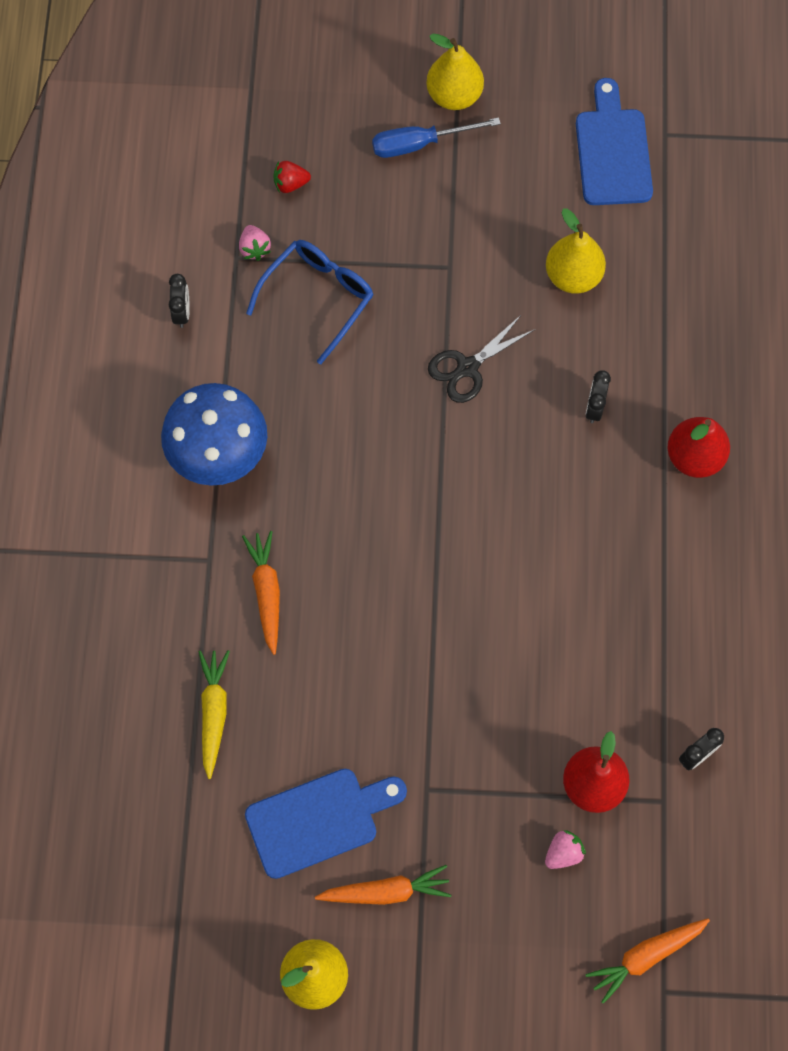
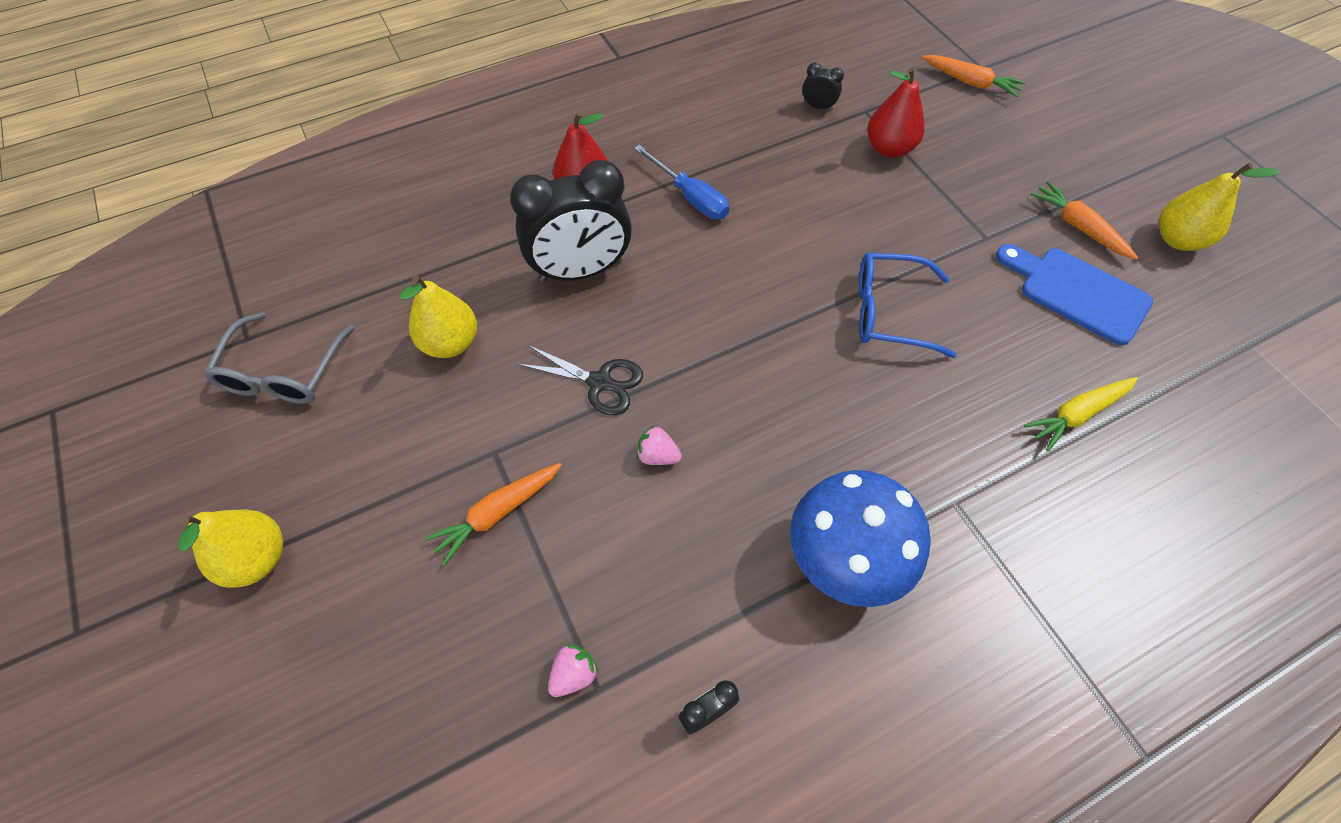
camera: 120 degrees left, 10 degrees down
orange carrot [242,531,280,655] -> orange carrot moved to [425,463,562,566]
blue glasses [246,240,374,364] -> blue glasses moved to [859,253,957,358]
red strawberry [274,161,311,193] -> none
blue screwdriver [372,117,501,158] -> blue screwdriver moved to [634,145,729,220]
pink strawberry [545,830,586,869] -> pink strawberry moved to [636,425,682,465]
blue cutting board [576,78,653,205] -> grey glasses [204,312,355,404]
black clock [585,370,611,423] -> black clock [510,160,632,282], size x2.41

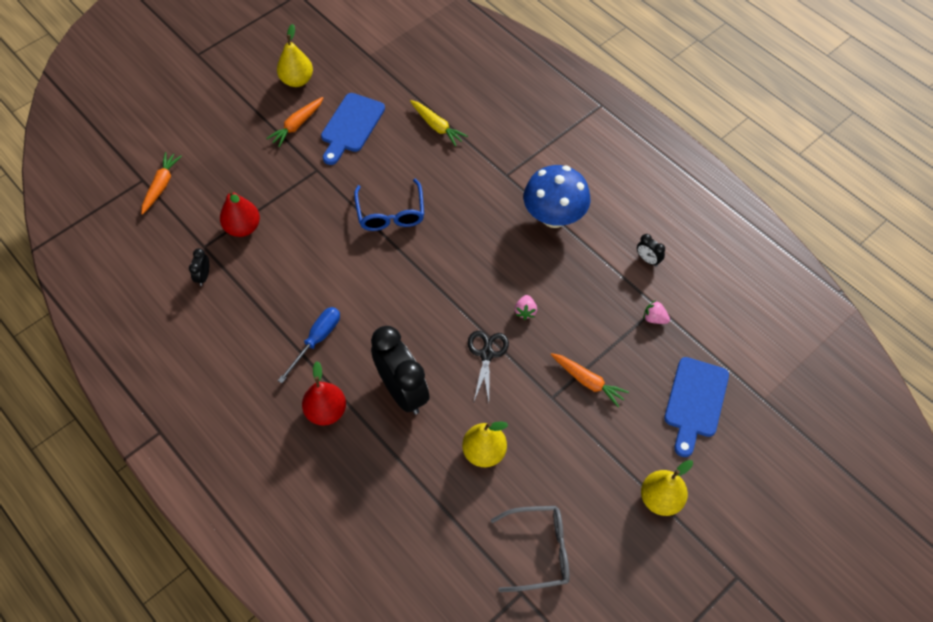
camera: 105 degrees left, 0 degrees up
none -> blue cutting board [664,357,729,457]

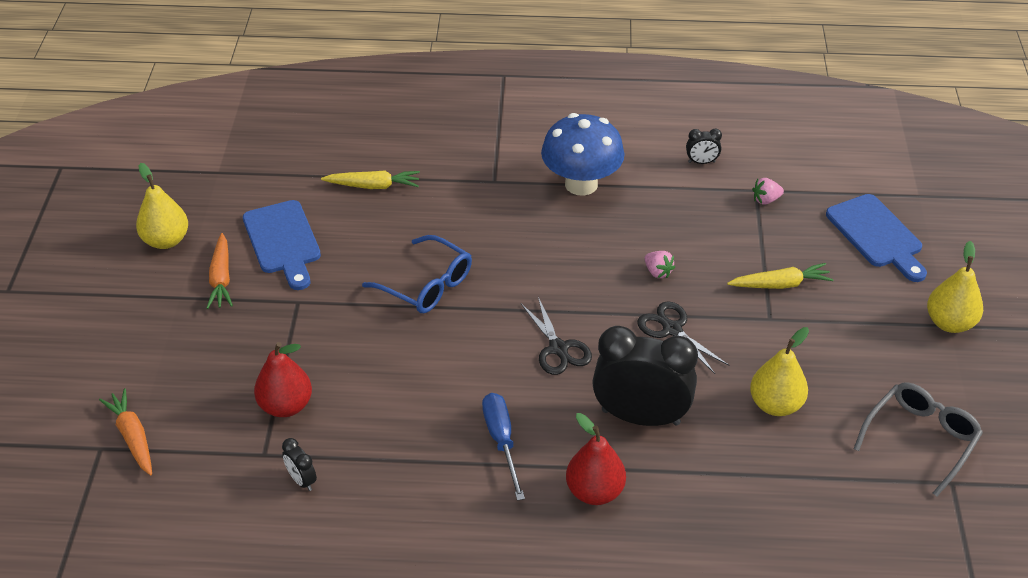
camera: 45 degrees left, 15 degrees down
orange carrot [551,353,629,408] -> yellow carrot [727,263,834,289]
none -> black scissors [521,297,592,375]

